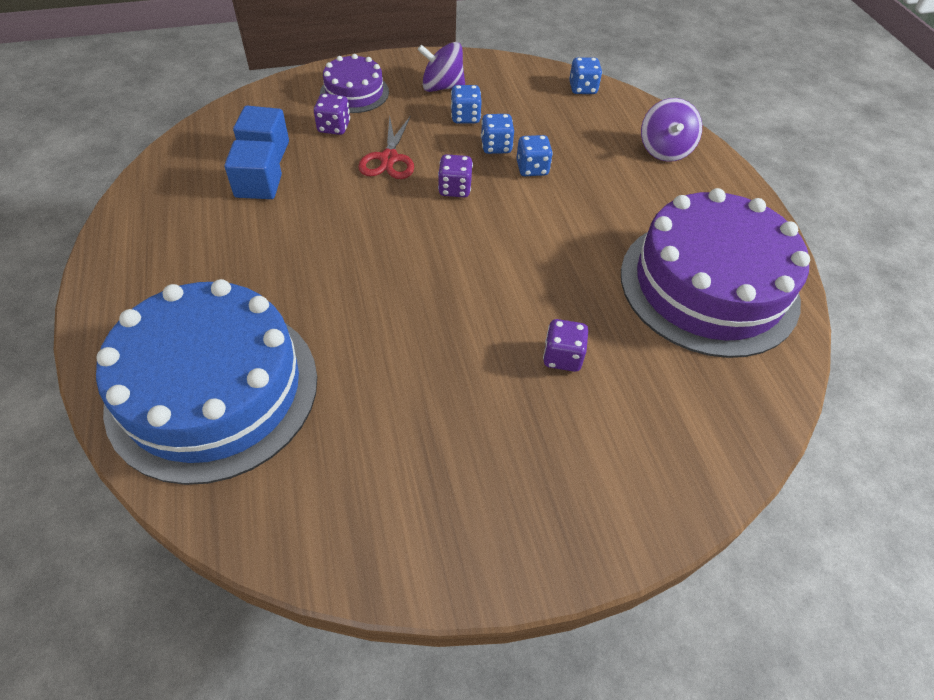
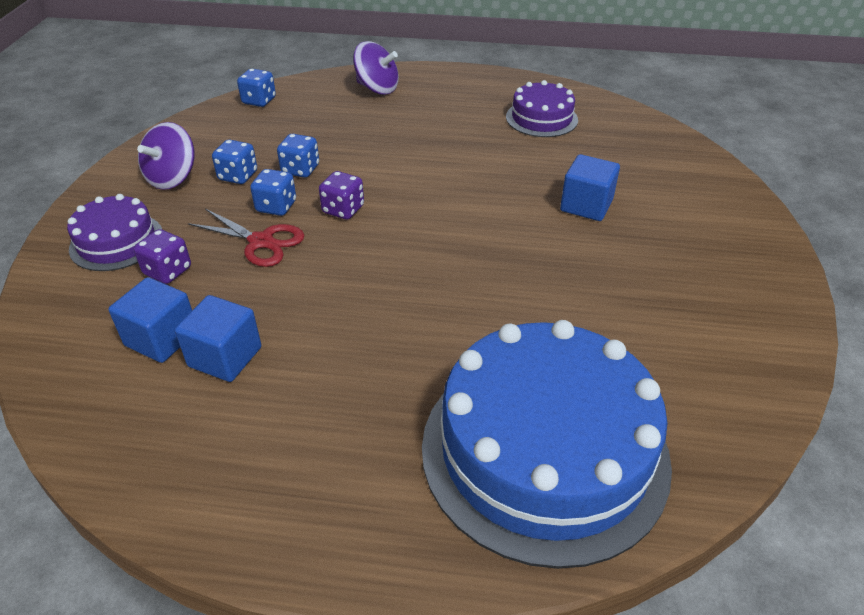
camera: 65 degrees left, 10 degrees down
blue dice [516,135,553,176] -> blue dice moved to [250,169,296,216]
purple dice [543,319,588,372] -> blue cube [560,154,620,221]
purple cake [621,188,810,358] -> purple cake [506,80,578,137], size x0.49

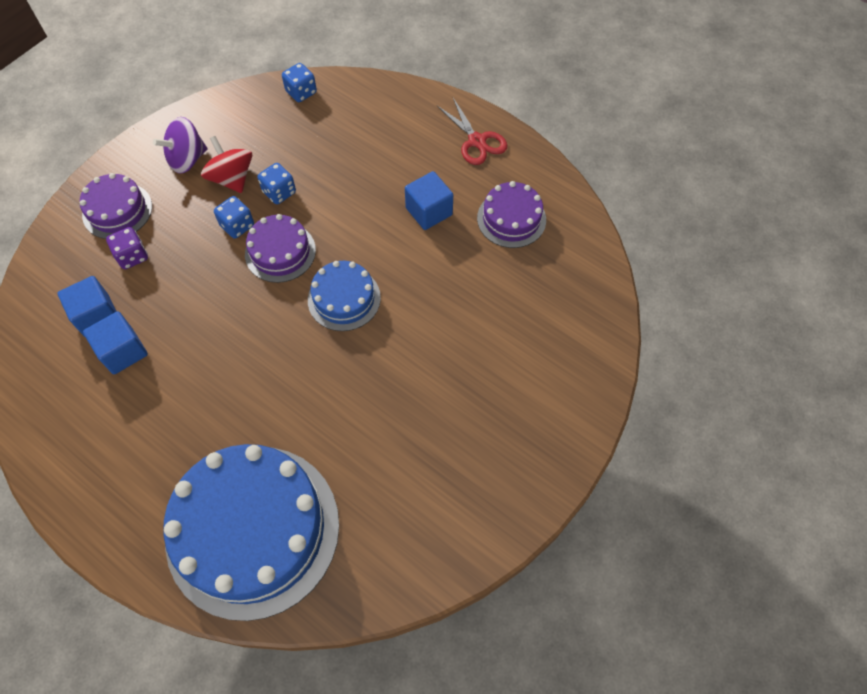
camera: 30 degrees right, 20 degrees up
red scissors [188,209,304,267] -> red scissors moved to [437,98,507,165]
blue dice [212,140,257,184] -> red spinning top [201,136,252,193]
purple dice [319,171,364,219] -> purple cake [245,214,316,283]
purple spinning top [353,41,399,95] -> none
blue cube [560,154,620,221] -> blue cube moved to [405,171,453,230]
none -> blue cake [308,261,381,331]

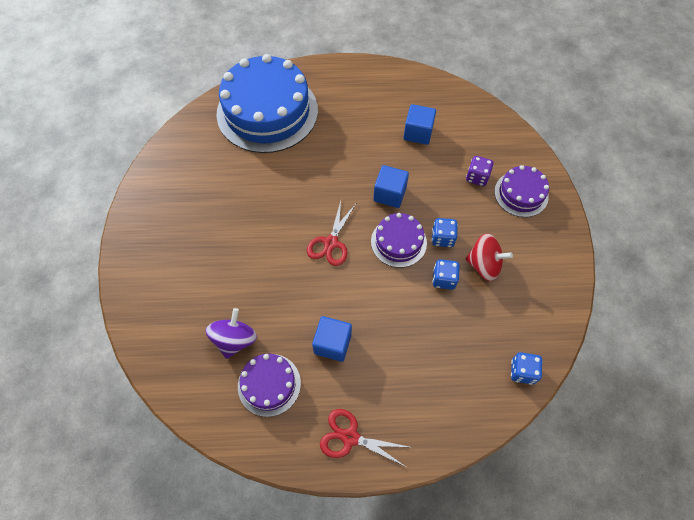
camera: 140 degrees right, 0 degrees up
blue cube [57,276,117,337] -> blue cube moved to [373,165,409,208]
purple spinning top [153,117,207,173] -> purple spinning top moved to [205,308,257,359]
blue cake [308,261,381,331] -> red scissors [307,201,356,266]

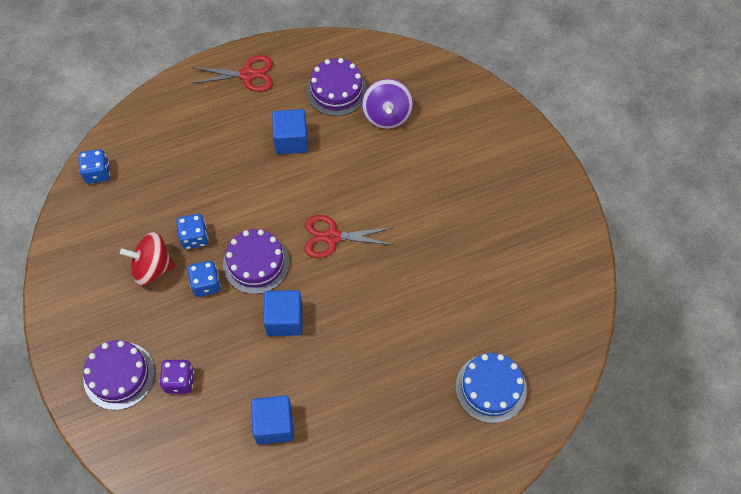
camera: 160 degrees right, 0 degrees up
blue cake [217,54,318,153] -> blue cake [455,353,527,423], size x0.49
red scissors [307,201,356,266] -> red scissors turned 90 degrees counterclockwise [305,215,393,258]

